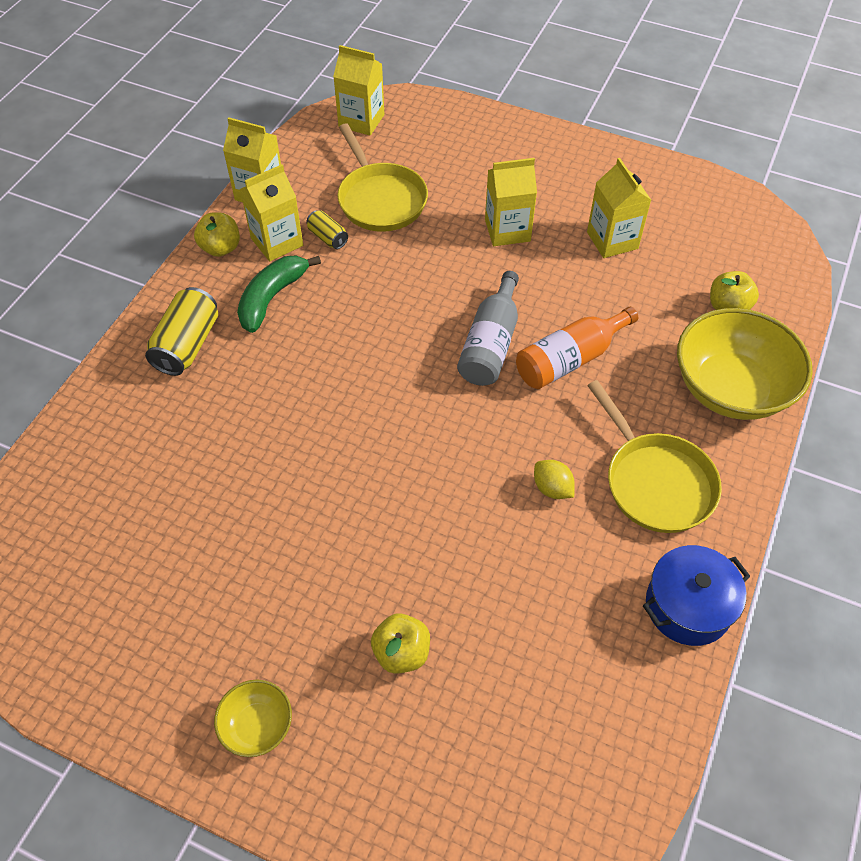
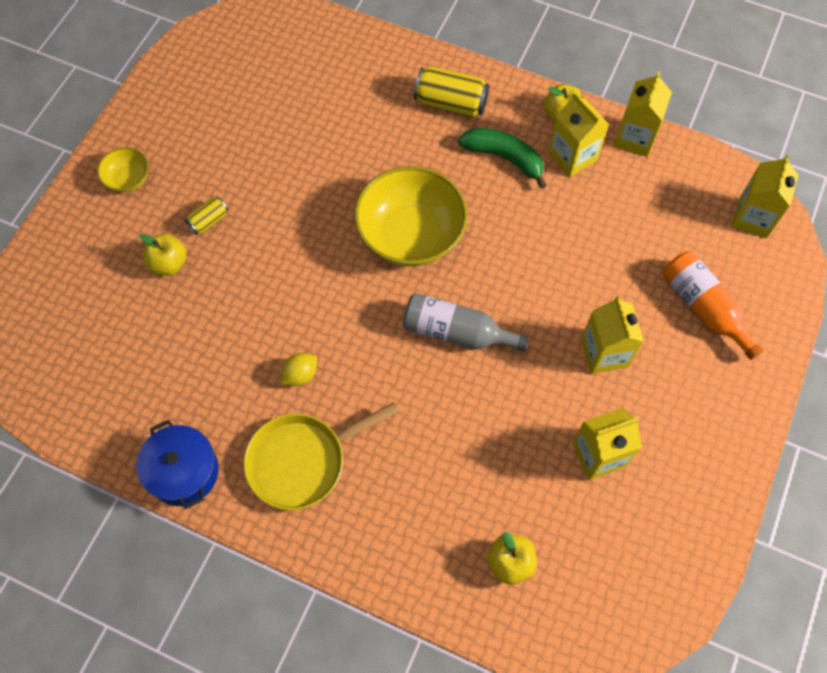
camera: 90 degrees right, 10 degrees up
yellow can [307,210,348,249] -> yellow can moved to [185,196,228,235]
yellow pan [337,123,428,232] -> none
orange bottle [516,307,638,389] -> orange bottle moved to [663,251,763,360]
yellow bowl [677,308,813,420] -> yellow bowl moved to [354,166,467,267]

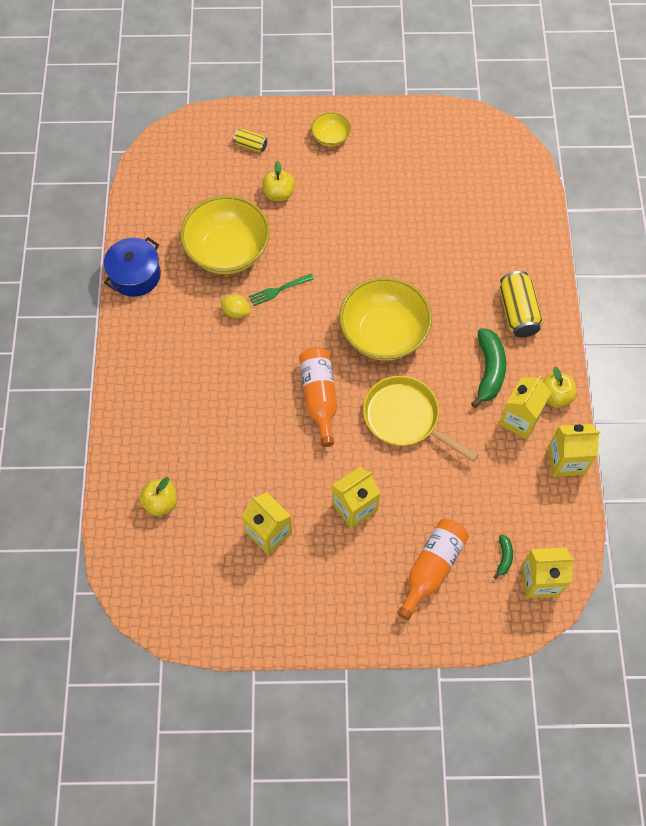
camera: 65 degrees right, 0 degrees up
yellow can [185,196,228,235] -> yellow can moved to [234,129,267,153]
yellow pan [244,402,399,510] -> yellow pan moved to [363,376,478,462]
grey bottle [403,293,529,352] -> orange bottle [299,348,337,447]
none -> yellow bowl [180,195,270,274]
none -> green fork [249,274,314,306]
none -> green banana [493,534,513,579]

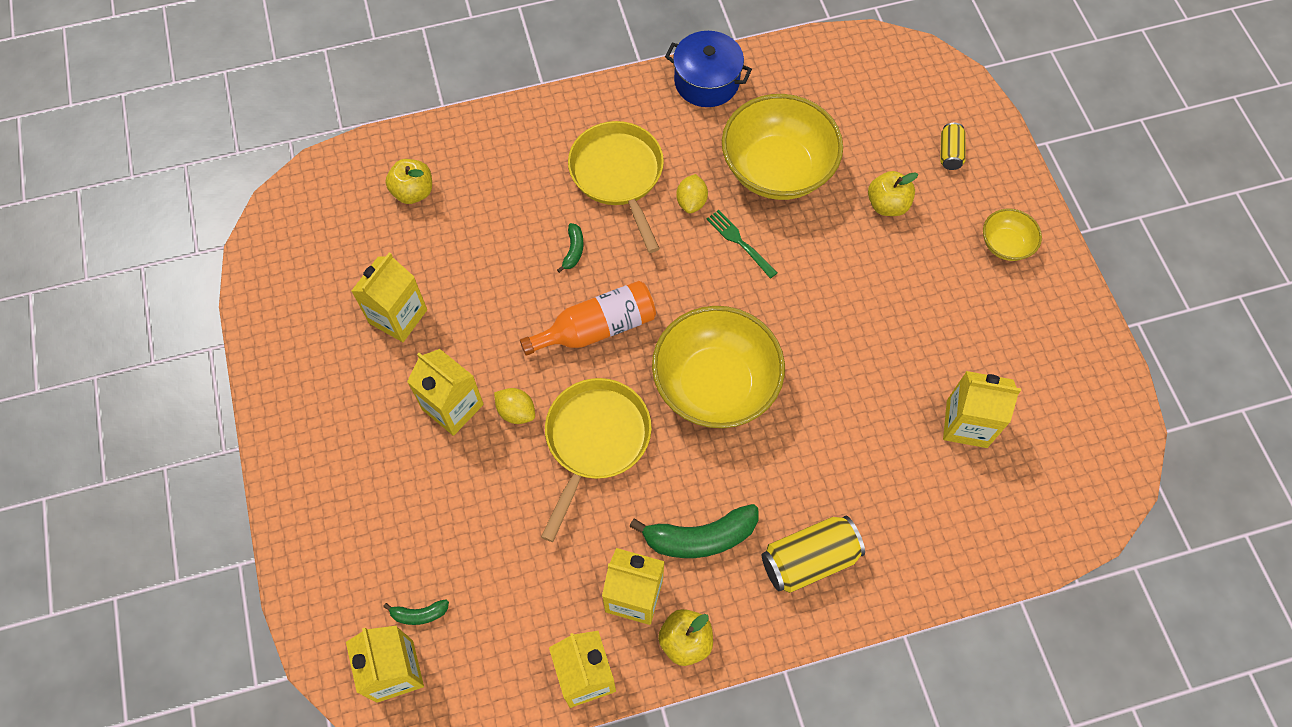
camera: 75 degrees right, 0 degrees up
orange bottle [397,519,469,620] -> none
none -> yellow lemon [494,388,535,424]
none -> green banana [557,223,584,273]
none -> yellow pan [568,121,664,253]
none -> yellow carton [943,371,1021,448]

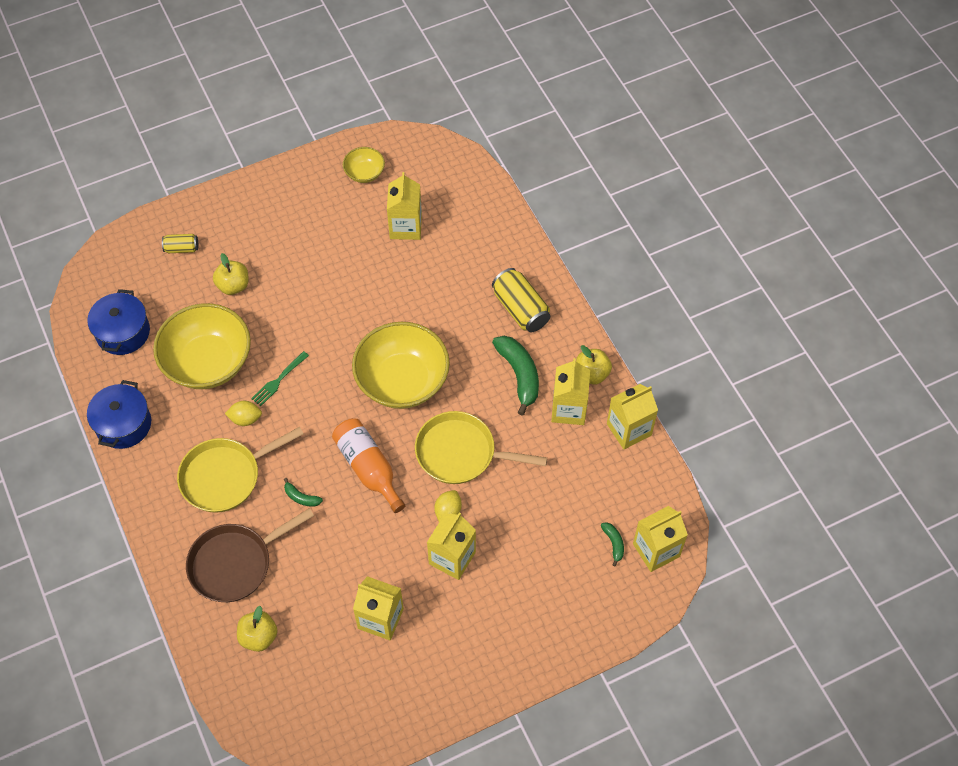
camera: 100 degrees left, 5 degrees down
green banana [557,223,584,273] -> green banana turned 150 degrees counterclockwise [284,478,323,507]
yellow bowl [983,209,1042,261] -> yellow bowl moved to [343,147,385,183]
none -> blue pot [87,289,150,355]
none -> brown pan [186,508,314,602]

